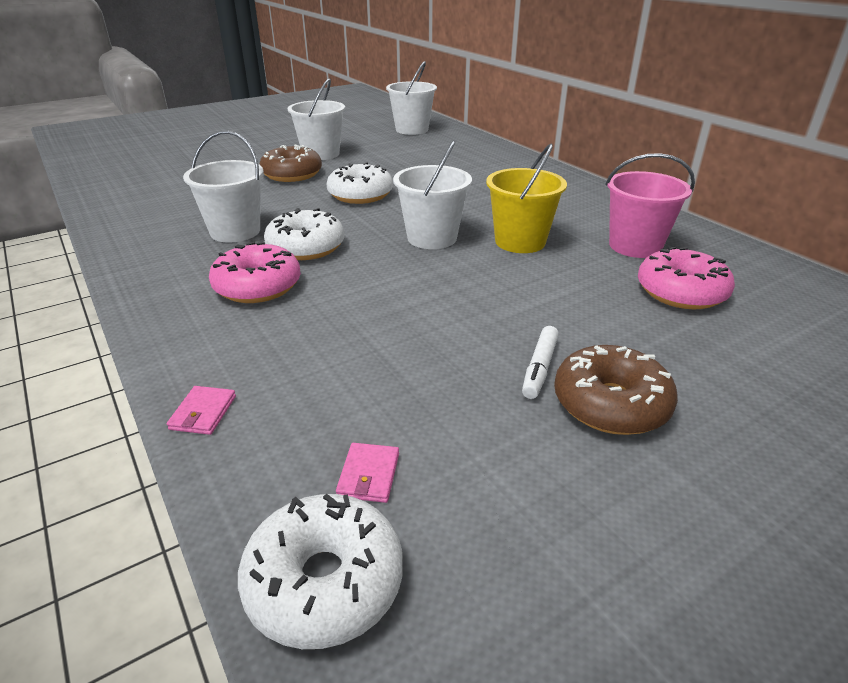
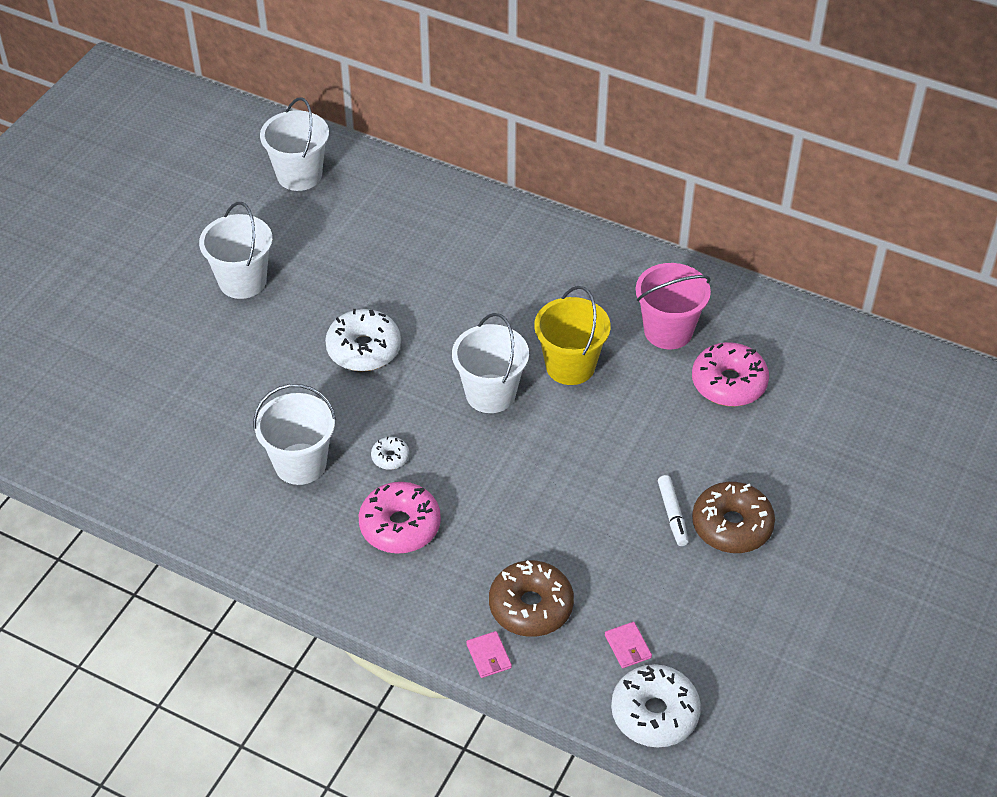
camera: 30 degrees left, 15 degrees up
brown donut [259,144,322,182] -> brown donut moved to [489,560,574,637]
white donut [264,208,344,260] -> white donut [371,436,409,470], size x0.49

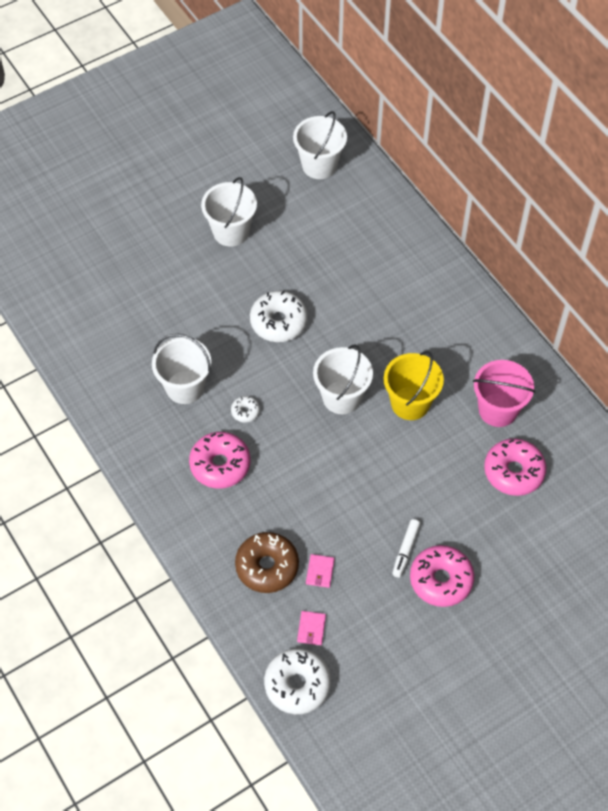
camera: 30 degrees right, 10 degrees up
pink wallet [466,631,512,678] -> pink wallet moved to [306,554,334,588]
brown donut [692,482,775,553] -> pink donut [410,545,474,607]

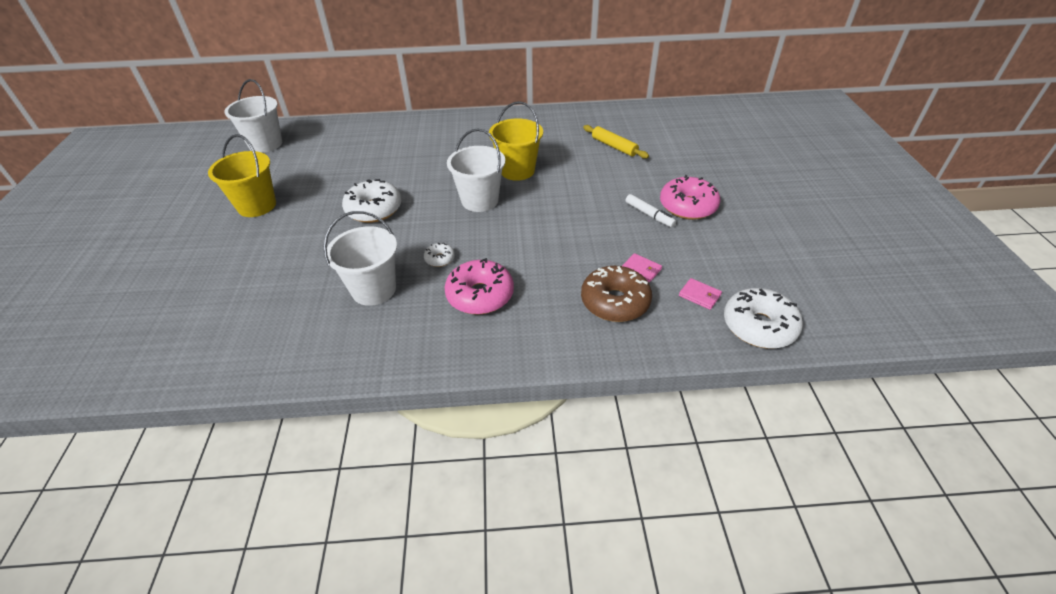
camera: 60 degrees left, 15 degrees down
white bucket [201,177,257,247] -> yellow bucket [208,134,276,217]
pink bucket [473,360,535,427] -> none
pink donut [484,438,546,496] -> yellow rolling pin [583,125,649,159]

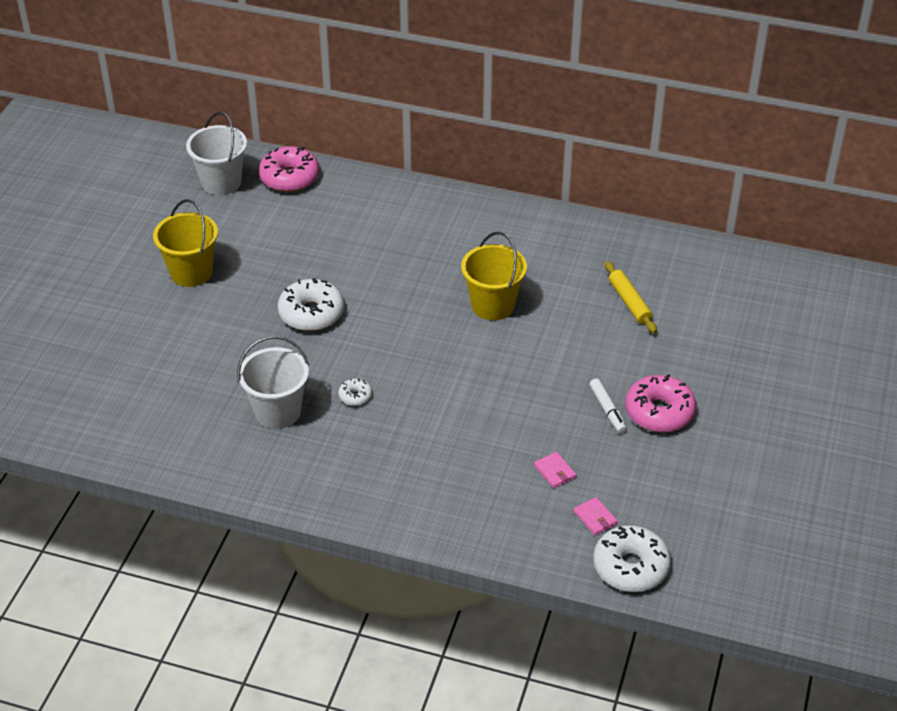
camera: 20 degrees right, 0 degrees up
pink donut [445,258,514,314] -> pink donut moved to [259,146,319,192]
white bucket [447,128,505,212] -> none
brown donut [581,266,652,322] -> none

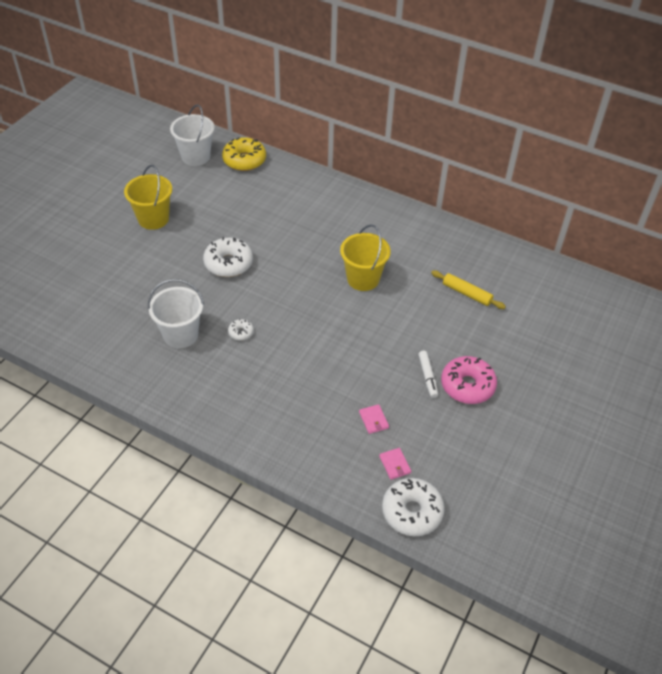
camera: 10 degrees right, 5 degrees up
pink donut [259,146,319,192] -> yellow donut [222,137,266,171]
yellow rolling pin [605,261,657,333] -> yellow rolling pin turned 45 degrees counterclockwise [431,270,506,309]

